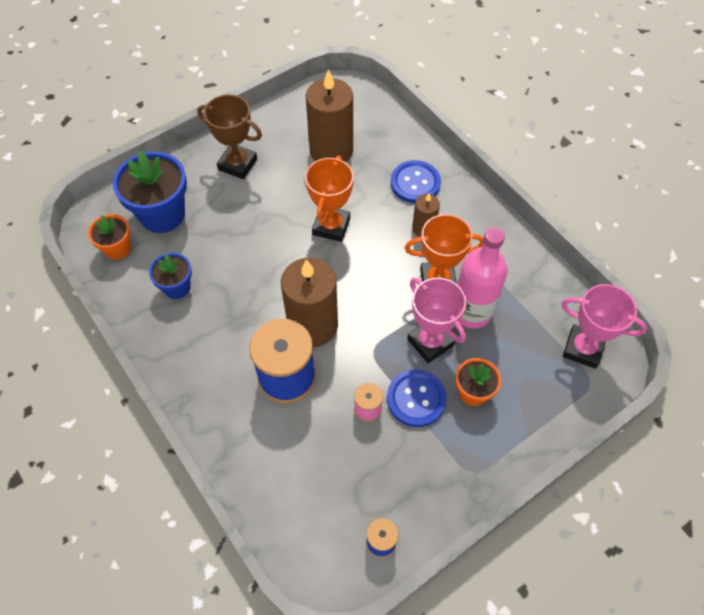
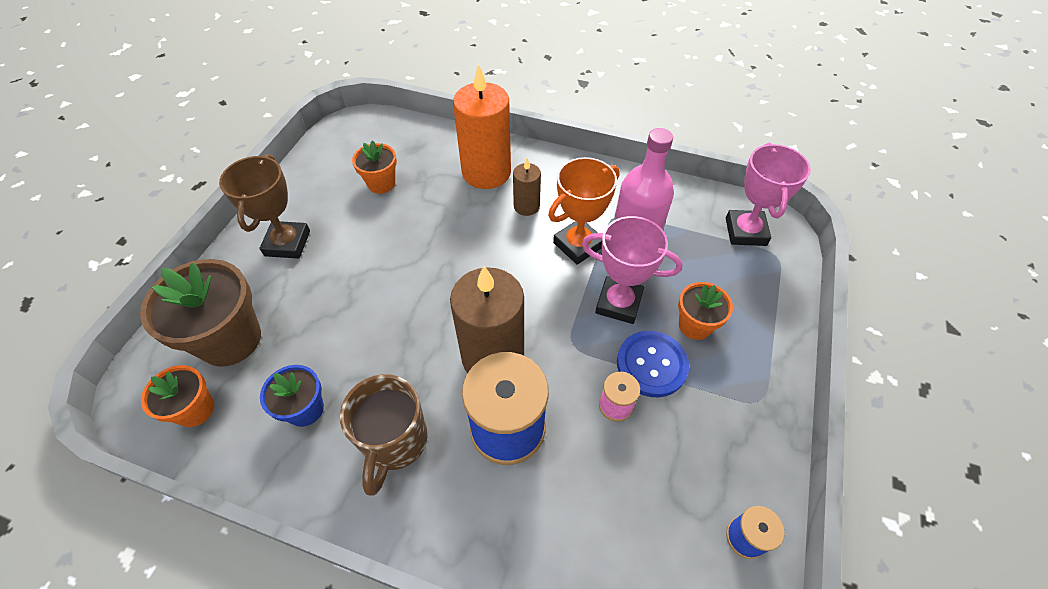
camera: 35 degrees left, 5 degrees down
blue flower pot [113,151,187,233] -> brown flower pot [140,259,261,366]
brown trophy [197,94,262,179] -> brown trophy turned 75 degrees counterclockwise [219,154,310,259]
orange trophy [305,156,354,242] -> none
brown candle [306,69,353,162] -> orange flower pot [352,140,397,194]
blue button [391,160,441,203] -> orange candle [453,64,511,189]
pink trophy [561,284,647,369] -> pink trophy turned 75 degrees counterclockwise [726,143,811,246]
none -> brown mug [340,374,428,496]

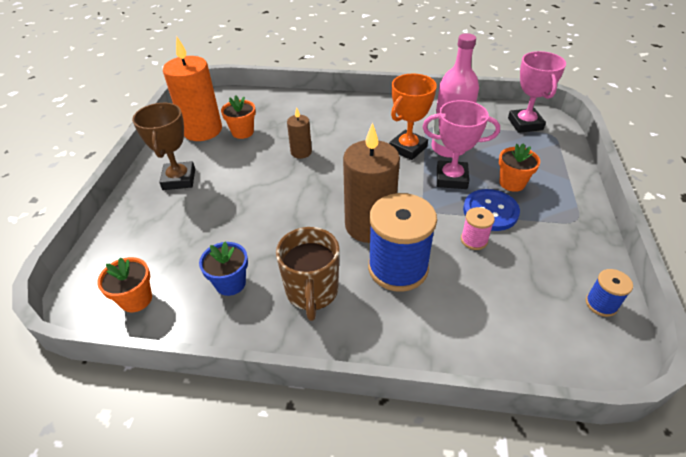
camera: 10 degrees left, 10 degrees down
brown flower pot [140,259,261,366] -> none
orange candle [453,64,511,189] -> orange candle moved to [163,36,222,141]
brown candle [513,159,541,216] -> brown candle moved to [287,107,312,159]

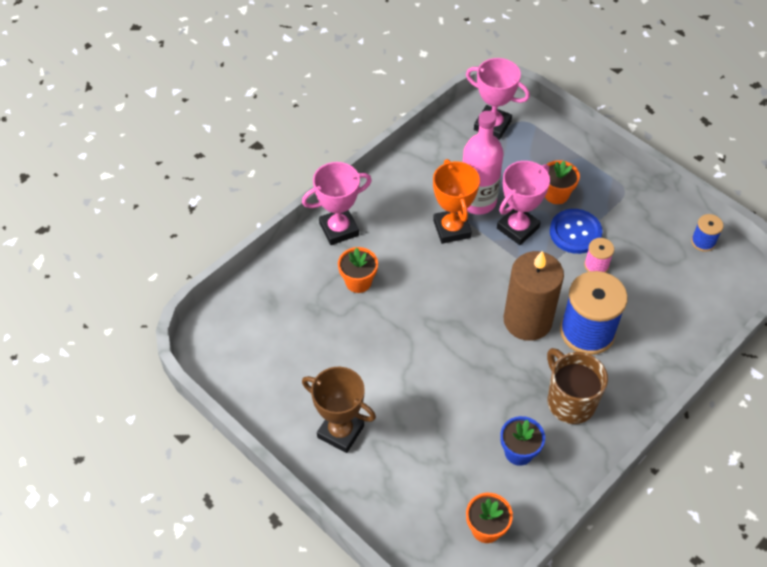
camera: 55 degrees left, 10 degrees up
orange candle [163,36,222,141] -> none
orange flower pot [221,95,256,139] -> orange flower pot moved to [338,247,378,293]
brown mug [276,227,340,321] -> brown mug turned 150 degrees counterclockwise [547,348,608,424]
brown candle [287,107,312,159] -> none
none -> pink trophy [302,162,372,245]

